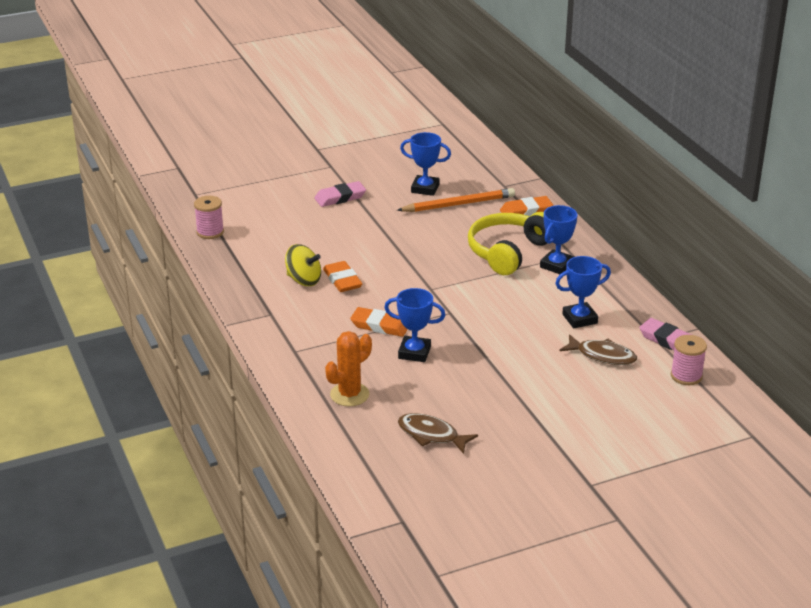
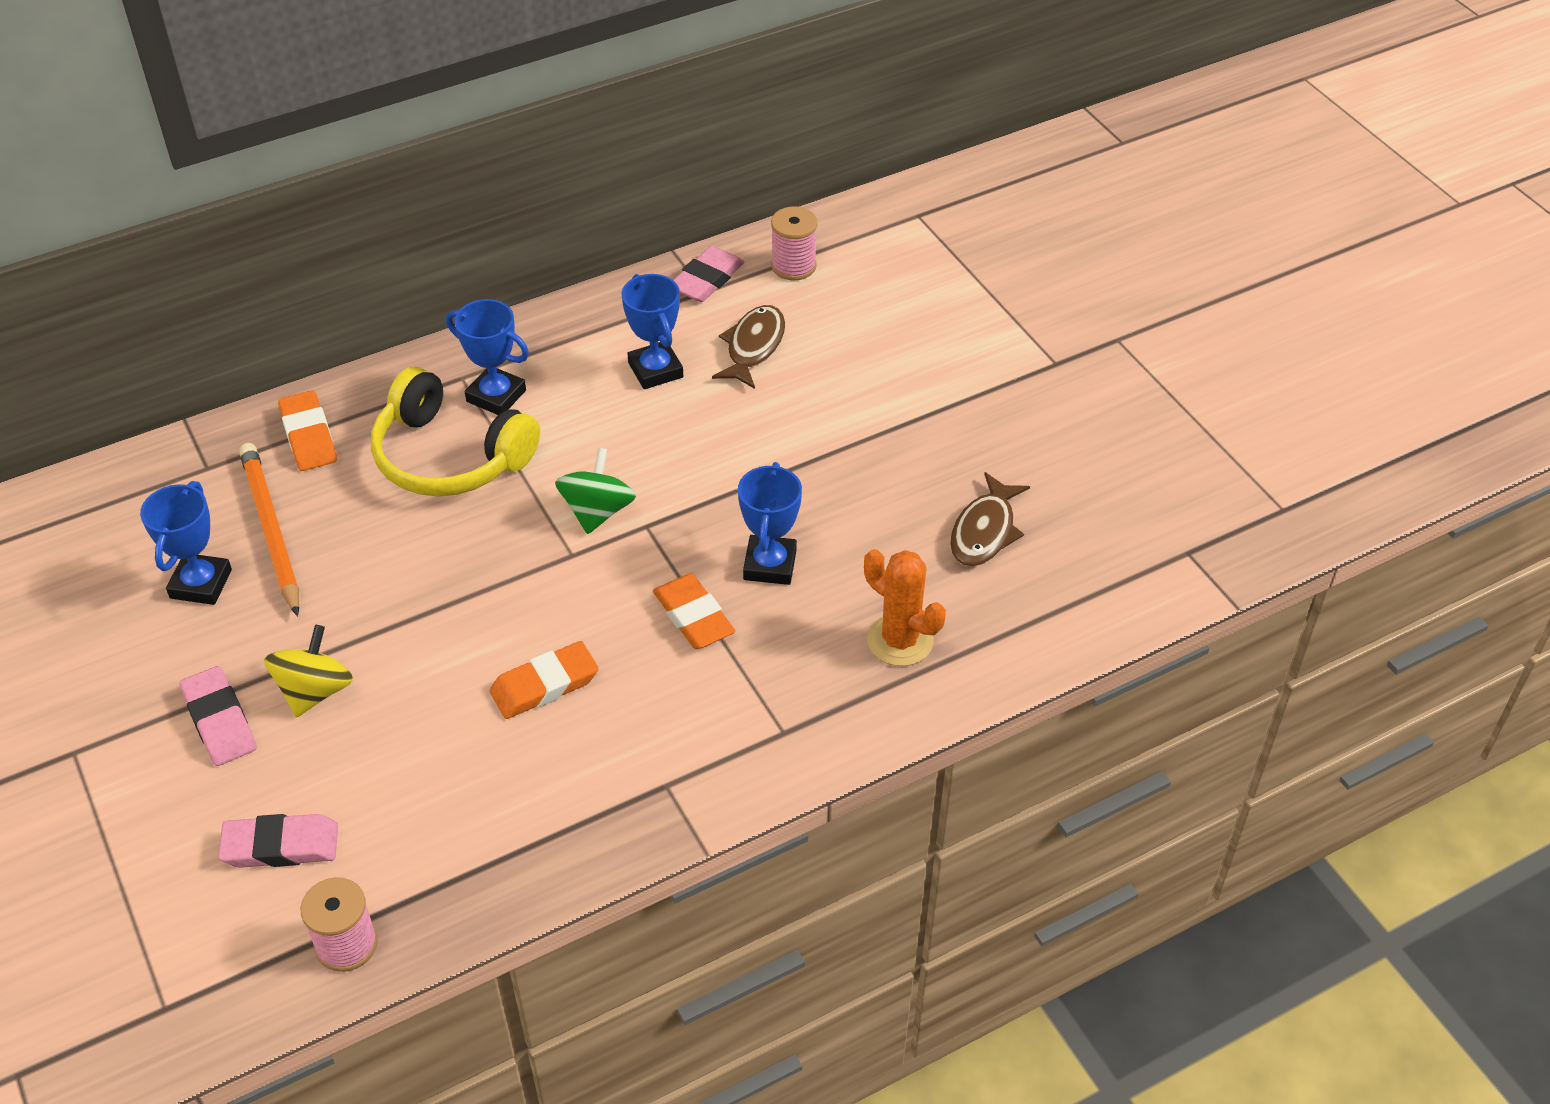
camera: 95 degrees left, 15 degrees up
yellow spinning top [285,244,321,286] -> yellow spinning top moved to [264,625,353,717]
orange eraser [350,307,408,337] -> orange eraser turned 45 degrees counterclockwise [653,573,735,649]
none -> pink eraser [218,814,338,868]
none -> green spinning top [555,448,636,534]

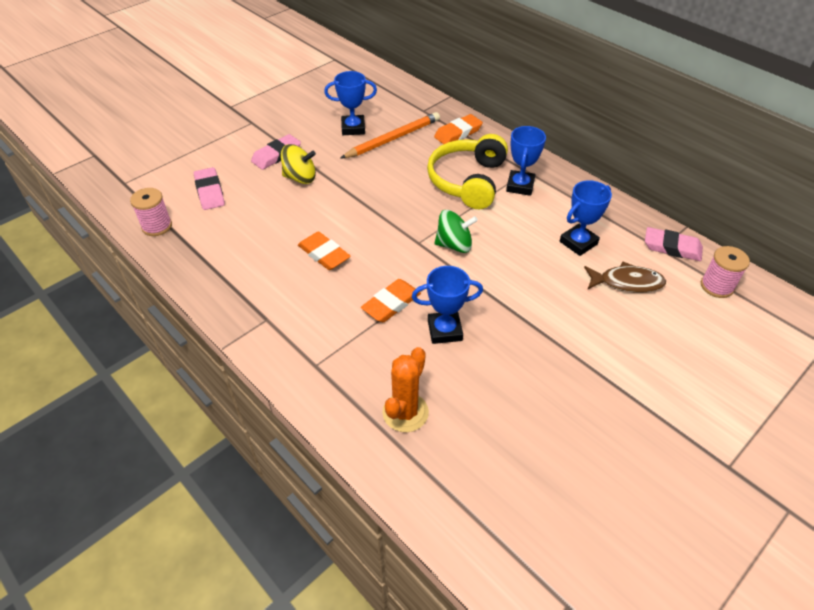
camera: 75 degrees right, 0 degrees up
brown fish [950,472,1030,567] -> none

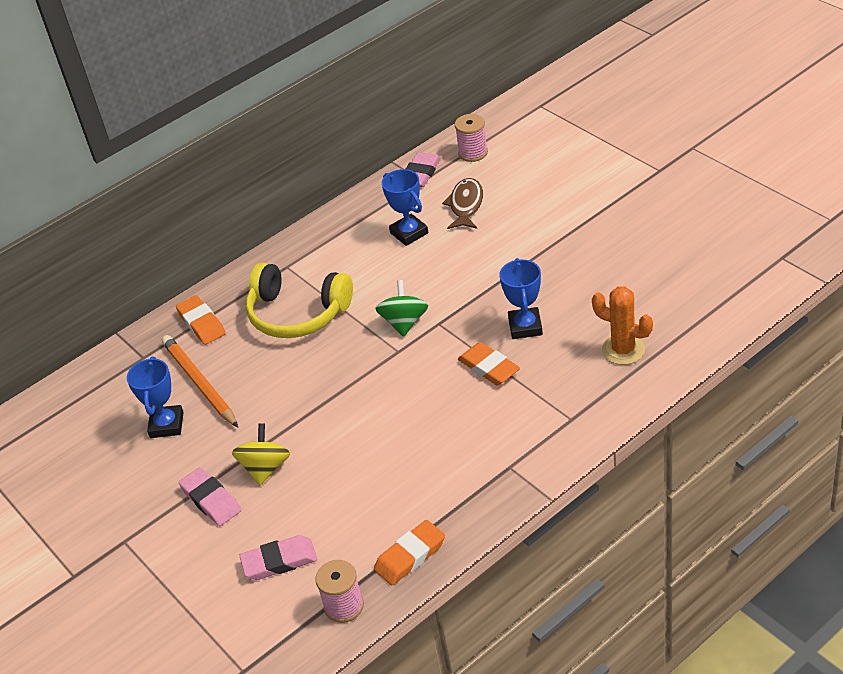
camera: 80 degrees left, 5 degrees down
orange eraser [298,232,351,270] -> orange eraser moved to [374,520,445,585]
blue trophy [506,126,546,196] -> none

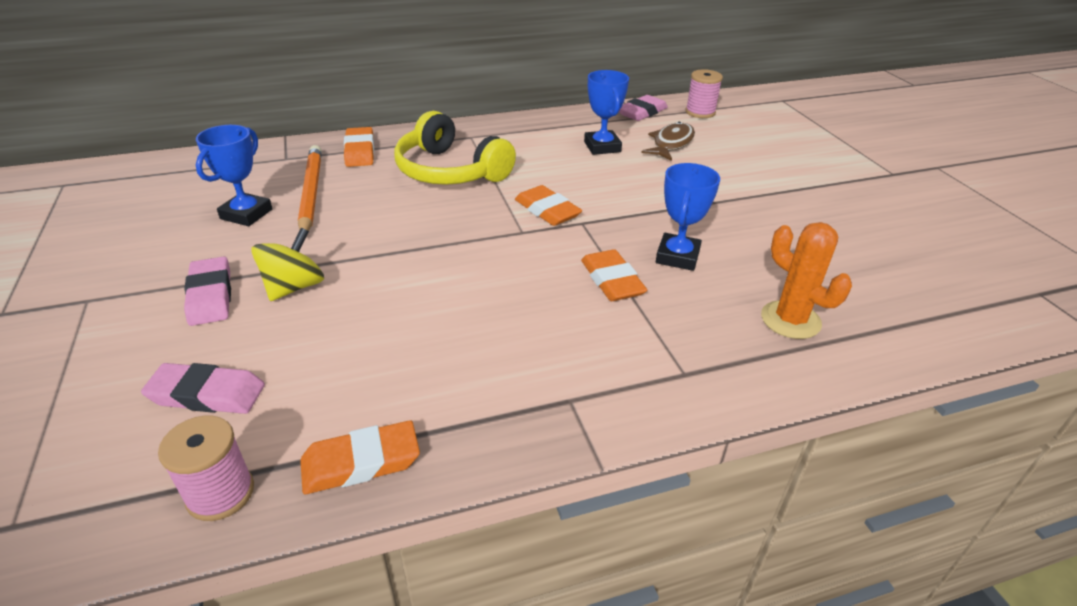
camera: 15 degrees right, 5 degrees down
green spinning top [375,280,428,337] -> orange eraser [515,185,582,226]

